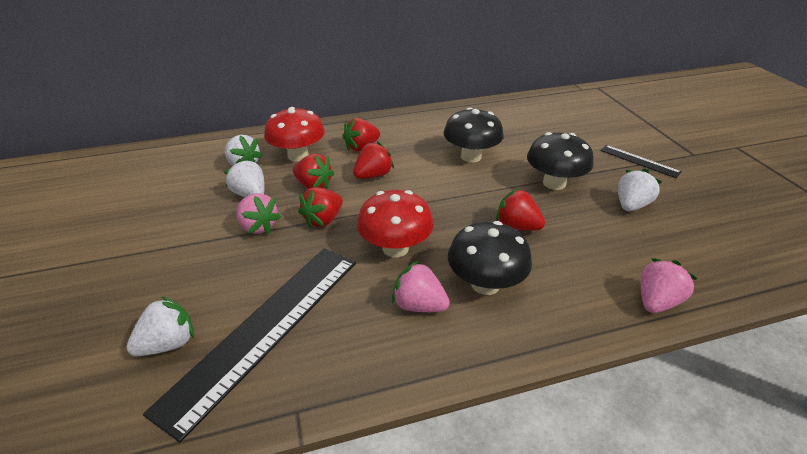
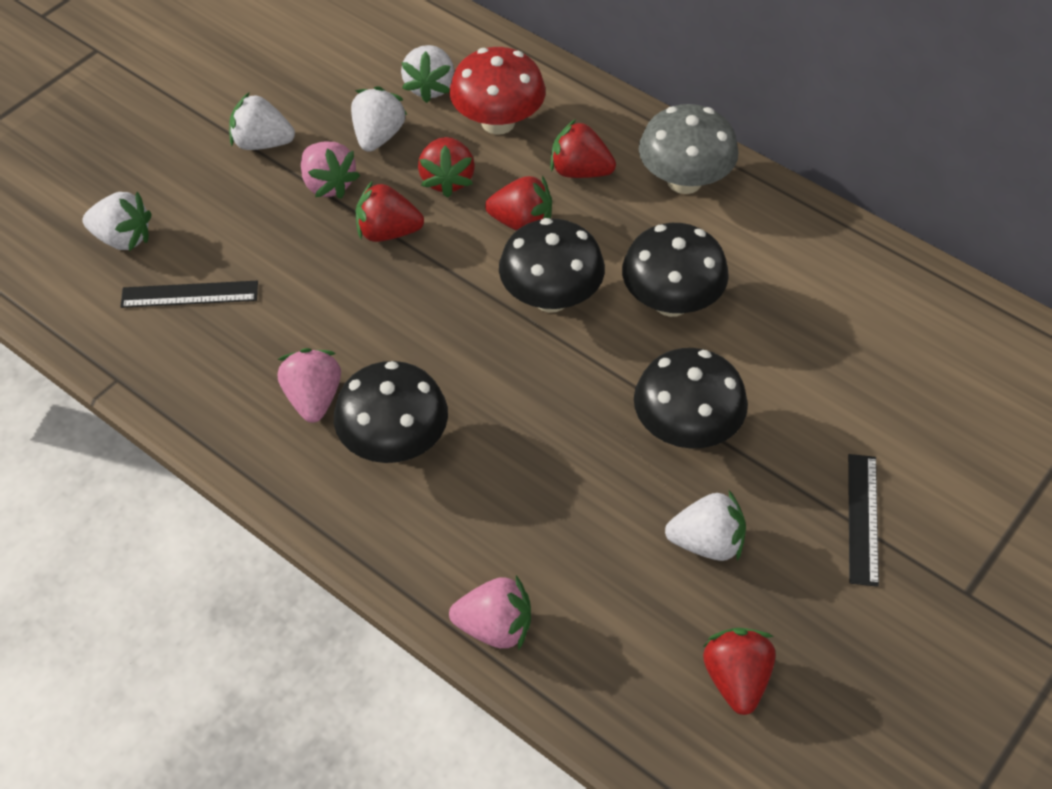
camera: 55 degrees right, 15 degrees up
black ruler [143,248,356,442] -> black ruler [120,281,258,308], size x0.46
pink strawberry [236,193,281,234] -> pink strawberry turned 45 degrees counterclockwise [301,142,360,199]
red mushroom [357,190,434,257] -> none
red strawberry [496,189,545,231] -> red strawberry moved to [703,628,776,715]
none -> white strawberry [229,93,295,150]
none -> black mushroom [499,218,605,312]
none -> grey mushroom [639,104,739,194]

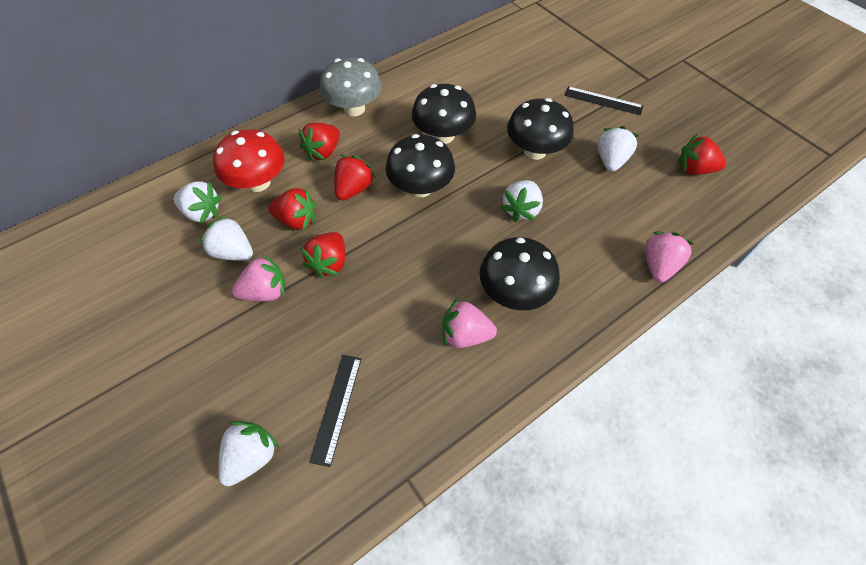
camera: 75 degrees left, 5 degrees up
white strawberry [229,93,295,150] -> white strawberry moved to [500,180,543,222]

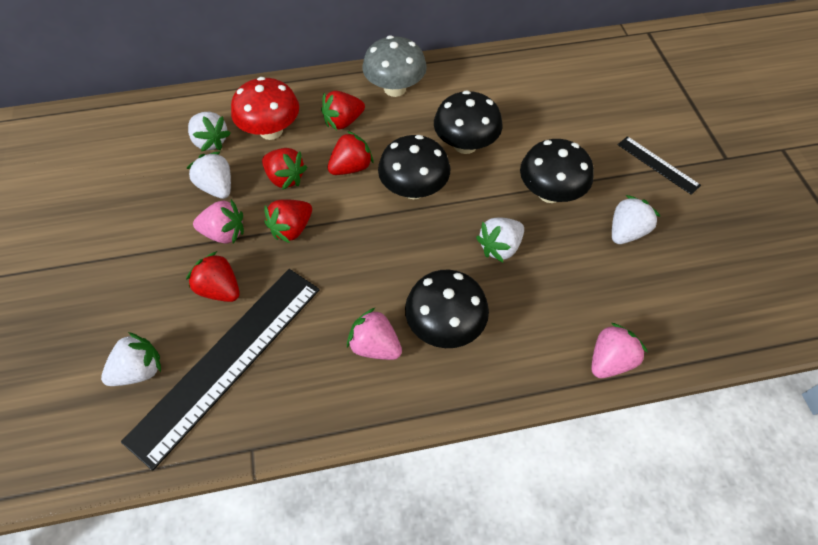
camera: 25 degrees right, 0 degrees up
black ruler [309,355,361,467] -> black ruler [121,269,320,470], size x2.17
red strawberry [677,134,726,175] -> red strawberry moved to [186,251,240,302]

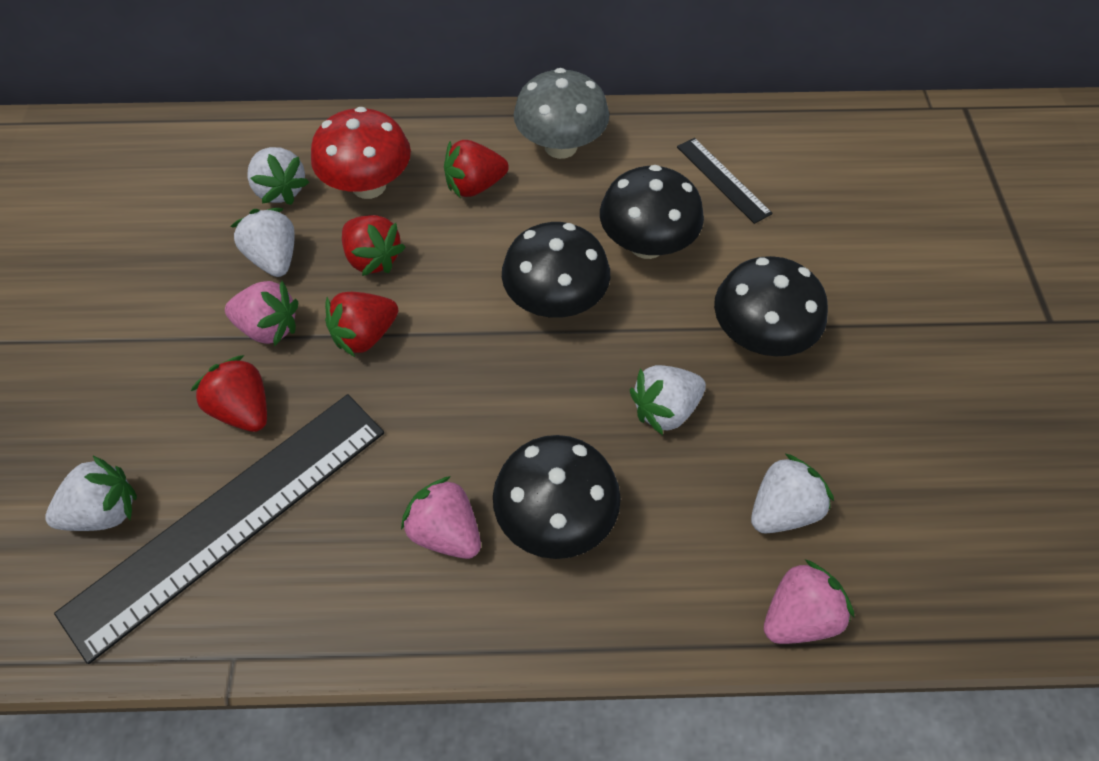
camera: 10 degrees right, 0 degrees up
red strawberry [328,131,374,175] -> none
white strawberry [612,195,660,244] -> white strawberry moved to [751,454,834,533]
black ruler [618,136,701,195] -> black ruler moved to [677,138,773,224]

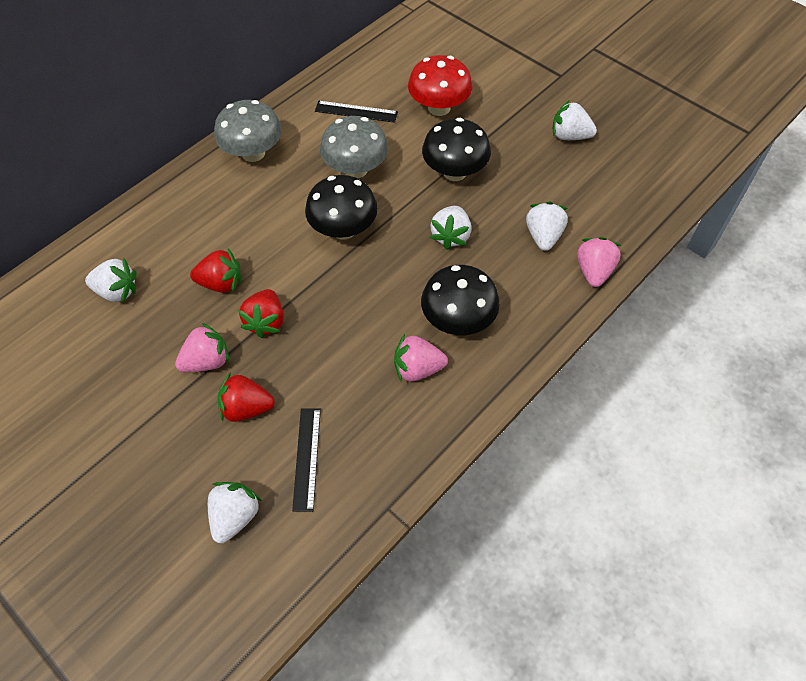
camera: 45 degrees left, 0 degrees up
black ruler [54,394,384,664] -> black ruler [292,408,321,512], size x0.46
white strawberry [230,208,295,277] -> white strawberry moved to [552,100,597,140]
red mushroom [311,107,411,199] -> red mushroom moved to [408,55,473,116]
red strawberry [444,140,509,198] -> none
black mushroom [600,165,704,259] -> grey mushroom [320,116,388,178]

